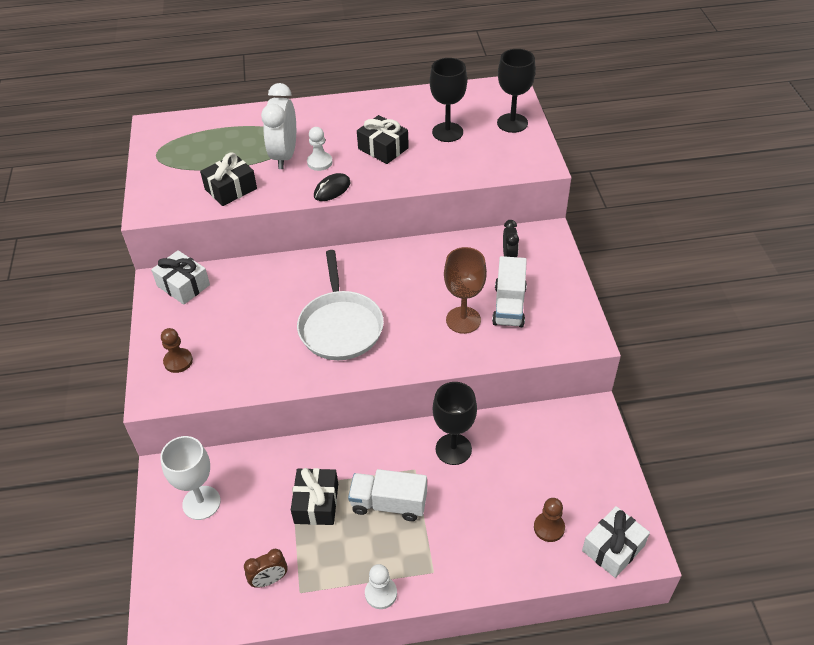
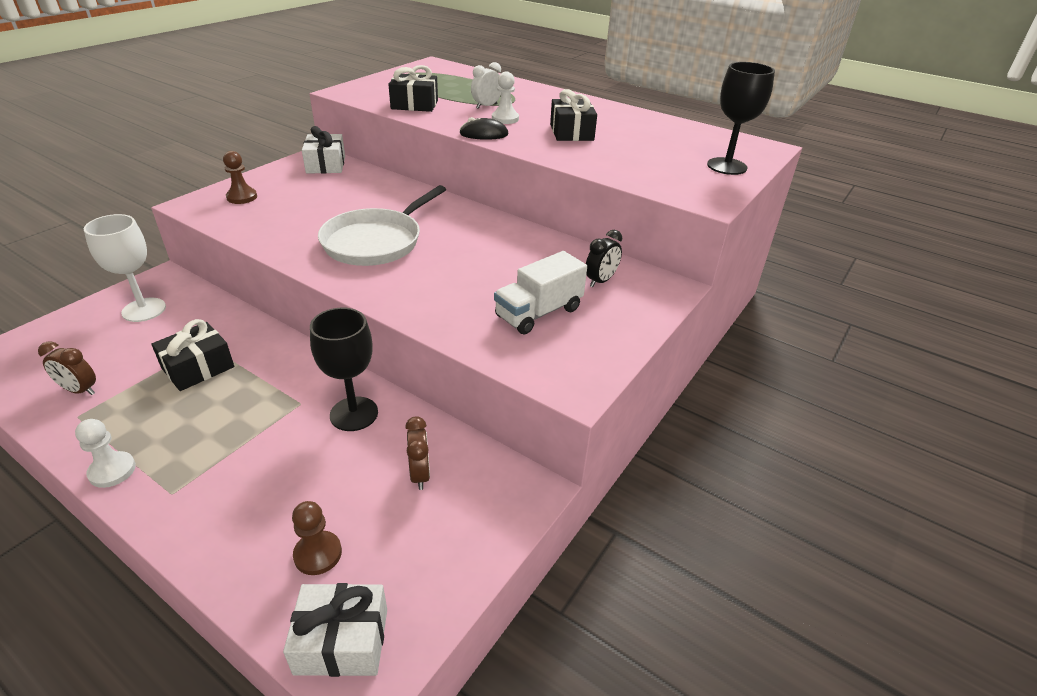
camera: 40 degrees right, 10 degrees down
white clock [261,83,296,169] -> white clock [471,62,501,109], size x0.54
white truck [348,469,427,521] -> none
black goblet [430,58,467,142] -> none
brown goblet [444,247,487,334] -> none
none -> brown clock [405,416,430,490]

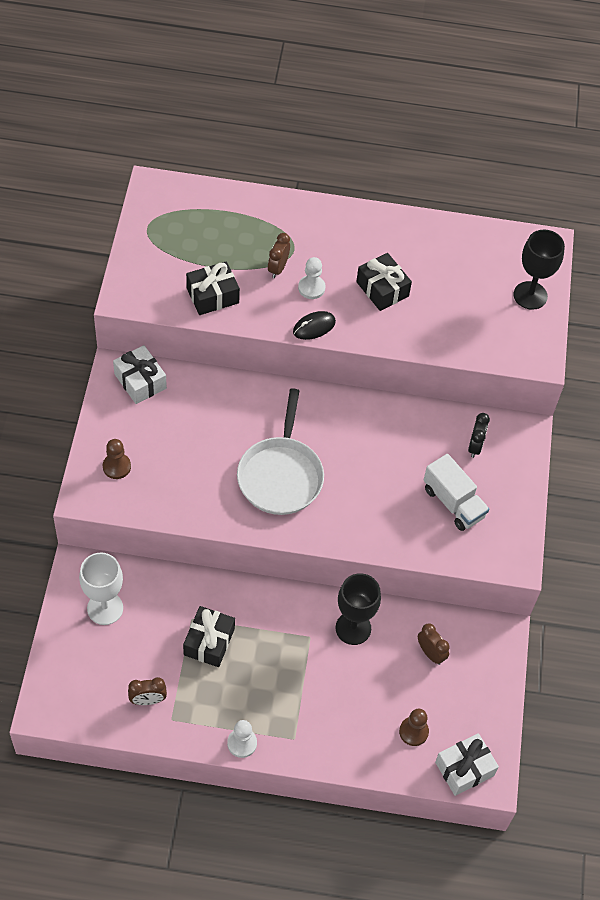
camera: 30 degrees left, 20 degrees up
white clock [471,62,501,109] -> brown clock [268,233,290,278]
white truck [494,251,587,335] -> white truck turned 60 degrees counterclockwise [424,454,489,531]

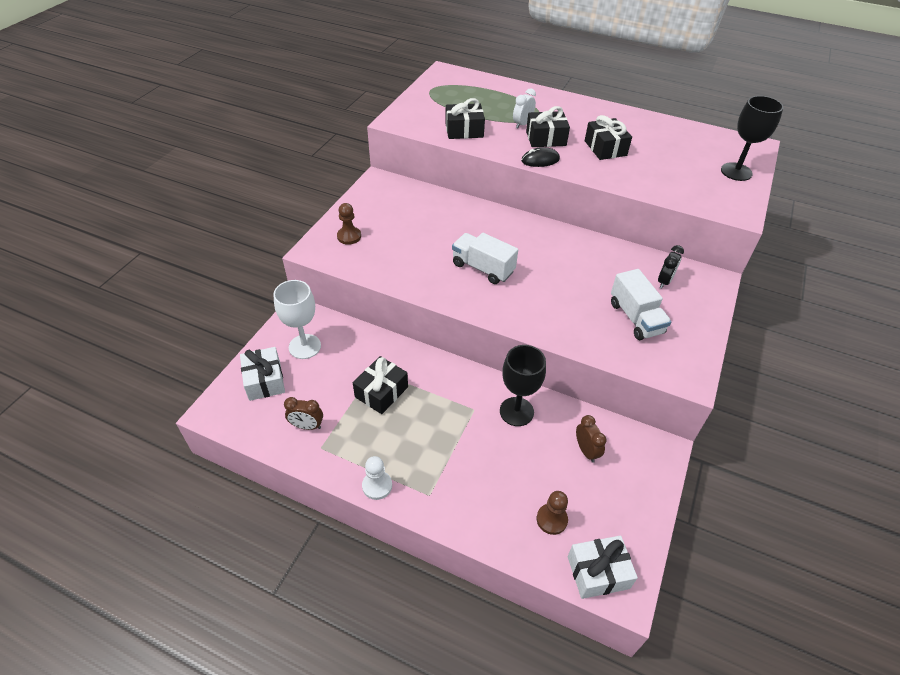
camera: 20 degrees right, 10 degrees down
white gift [113,345,167,404] -> white gift moved to [240,347,285,401]
white pan [237,388,324,515] -> white truck [452,233,518,284]
brown clock [268,233,290,278] -> white clock [513,88,536,128]
white pawn [298,257,325,299] -> black gift [526,106,570,147]

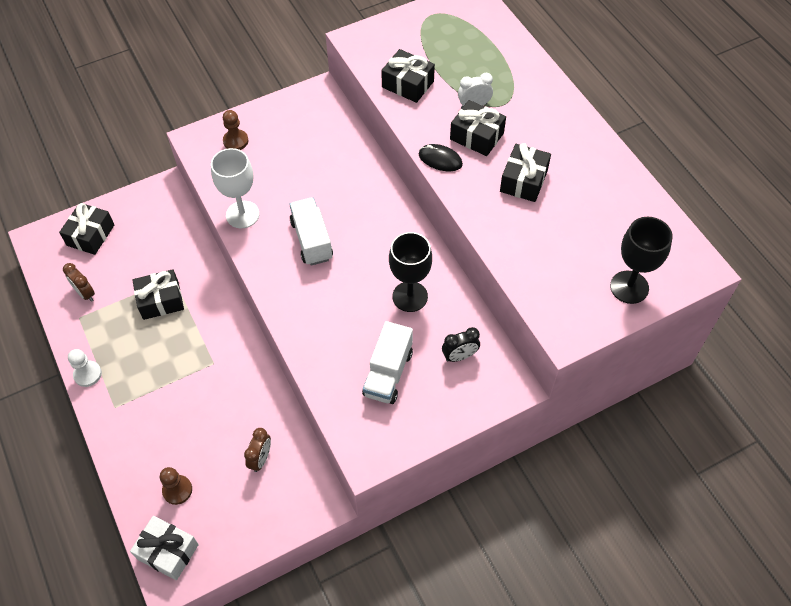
camera: 40 degrees right, 10 degrees up
white gift [240,347,285,401] -> black gift [59,203,114,255]
white goblet [273,280,321,359] -> white goblet moved to [211,148,260,228]
black goblet [500,345,546,426] -> black goblet moved to [389,232,432,312]

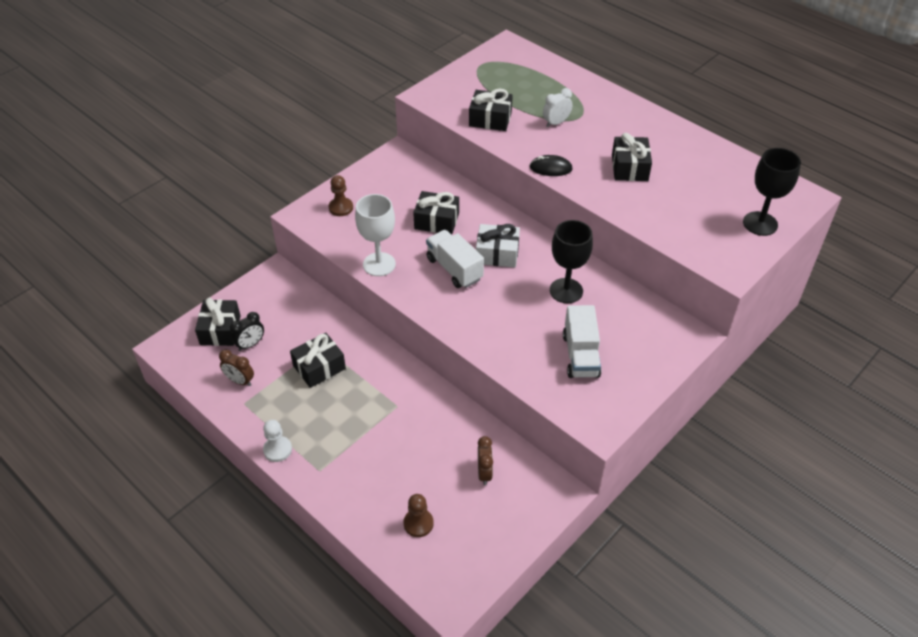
camera: 20 degrees left, 10 degrees down
white gift [130,516,199,580] -> white gift moved to [476,224,520,267]
black clock [442,327,480,362] -> black clock moved to [230,312,264,351]
black gift [450,100,506,156] -> black gift moved to [413,191,459,235]

